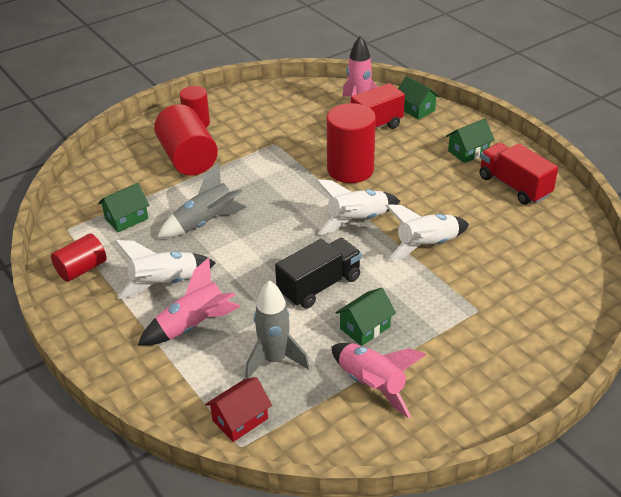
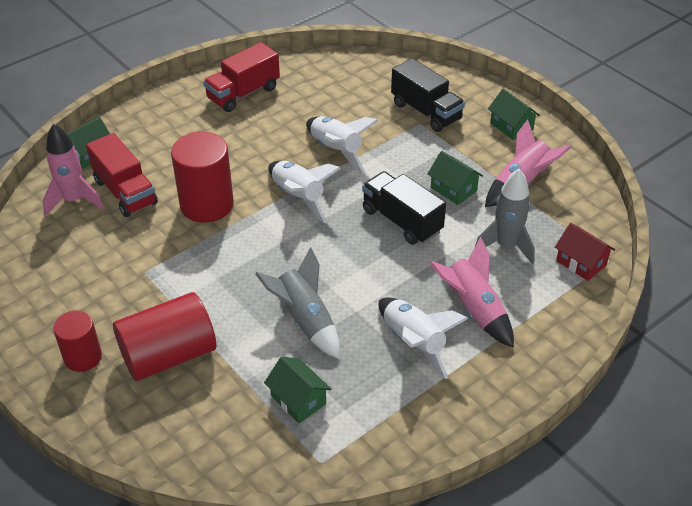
camera: 95 degrees left, 5 degrees up
red cylinder [51,233,107,282] -> none
green house [446,119,495,163] -> green house moved to [488,88,540,140]
none -> black truck [391,58,465,132]

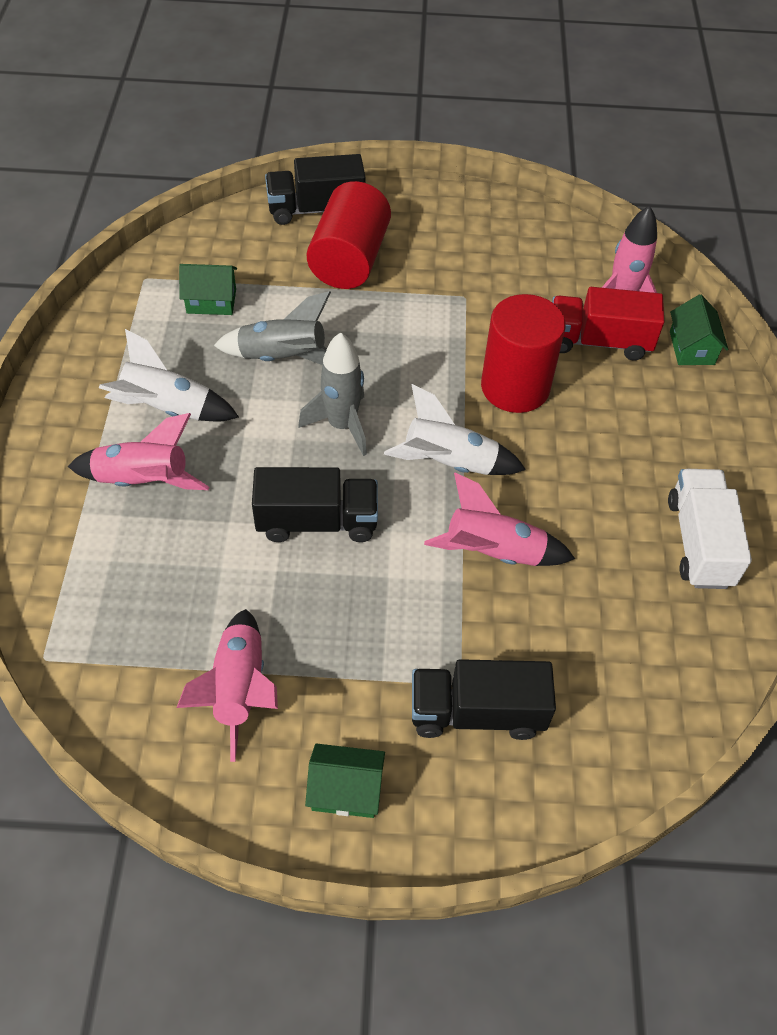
camera: 130 degrees right, 10 degrees up
red cylinder [53,310,102,372] -> none
red truck [203,42,280,112] -> white truck [668,469,752,589]
white rocket [306,116,378,174] -> pink rocket [424,473,575,566]
green house [427,151,483,205] -> none
grey rocket [475,169,535,264] -> grey rocket moved to [298,332,367,456]
red house [555,223,615,281] -> none
none -> black truck [265,154,366,225]

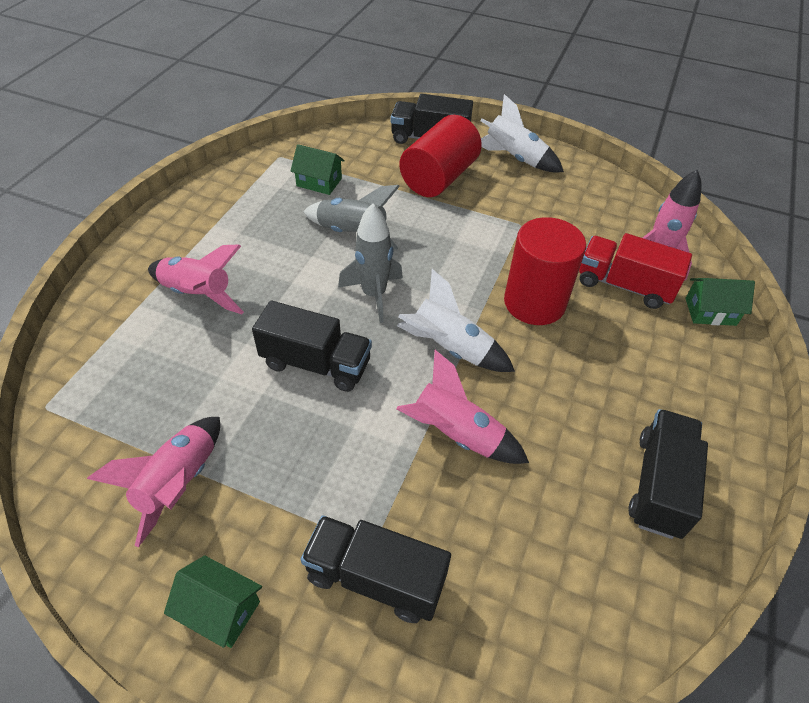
camera: 20 degrees right, 5 degrees down
white rocket [99,329,239,422] -> white rocket moved to [480,94,564,172]
white truck [668,469,752,589] -> black truck [628,409,708,539]
green house [670,294,728,365] -> green house turned 75 degrees clockwise [685,278,755,326]

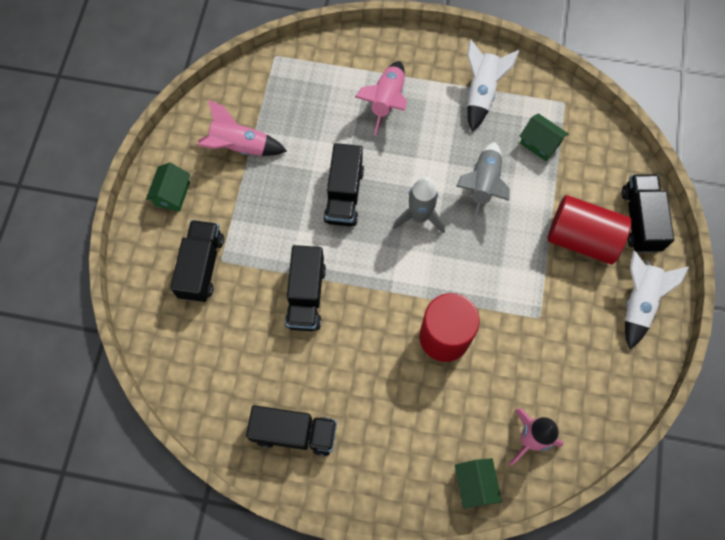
camera: 80 degrees right, 20 degrees up
green house [290,144,345,195] -> green house turned 60 degrees counterclockwise [519,113,569,161]
pink rocket [396,350,529,464] -> black truck [285,245,326,331]
white rocket [397,269,515,372] -> white rocket moved to [467,39,519,132]
red truck [579,233,692,309] -> none

